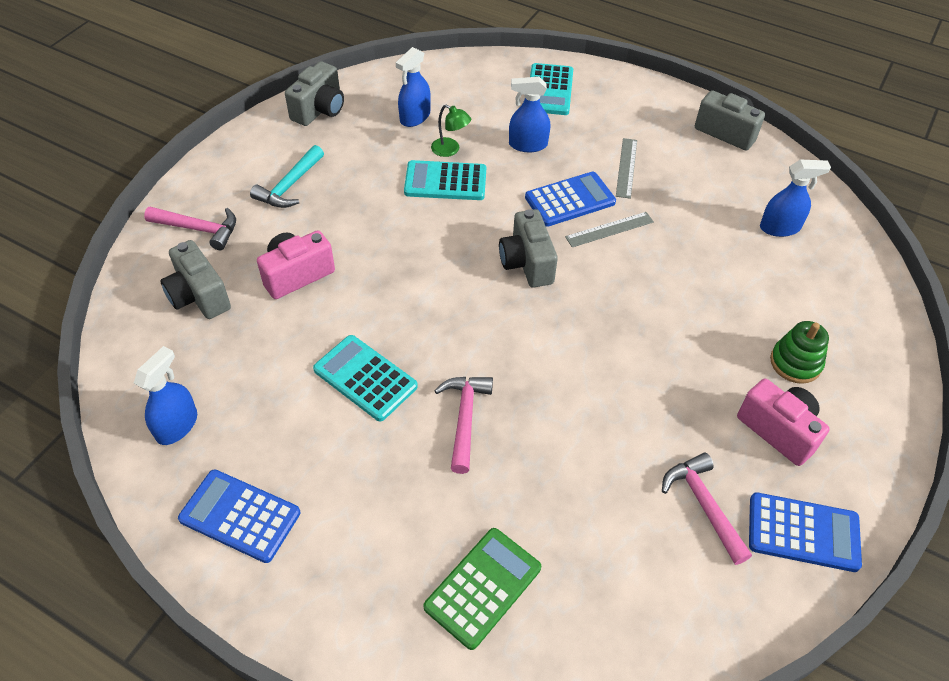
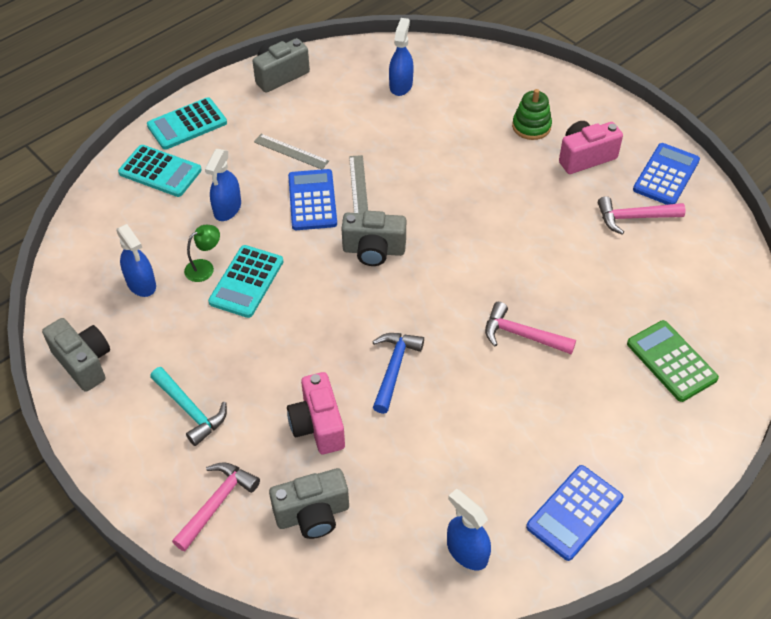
camera: 70 degrees left, 0 degrees up
turquoise calculator [313,335,418,422] -> turquoise calculator moved to [147,97,227,150]
none -> blue hammer [372,333,424,414]

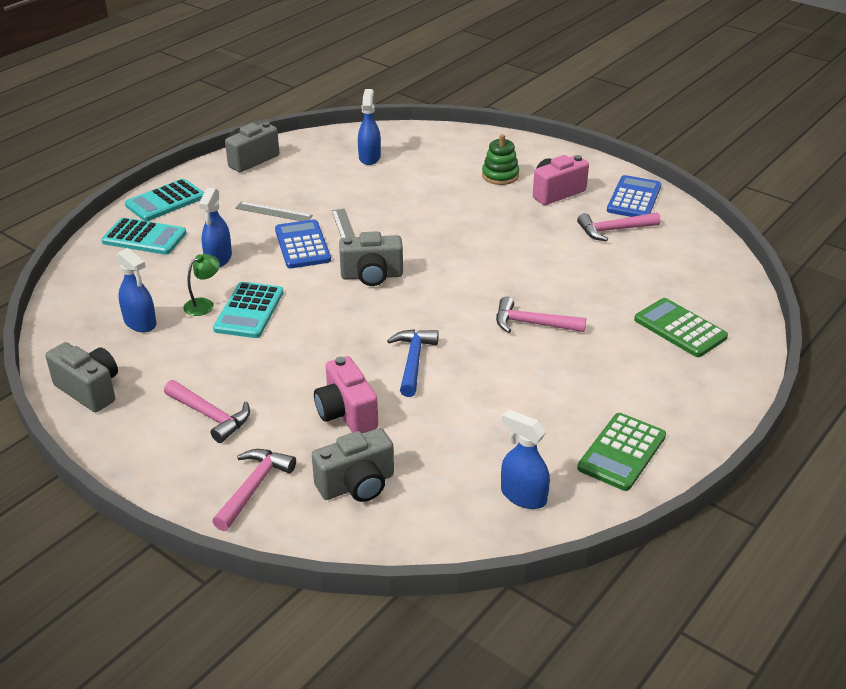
camera: 10 degrees left, 15 degrees down
turquoise hammer [150,367,227,446] -> pink hammer [164,380,250,443]
blue calculator [526,465,623,561] -> green calculator [577,413,666,491]

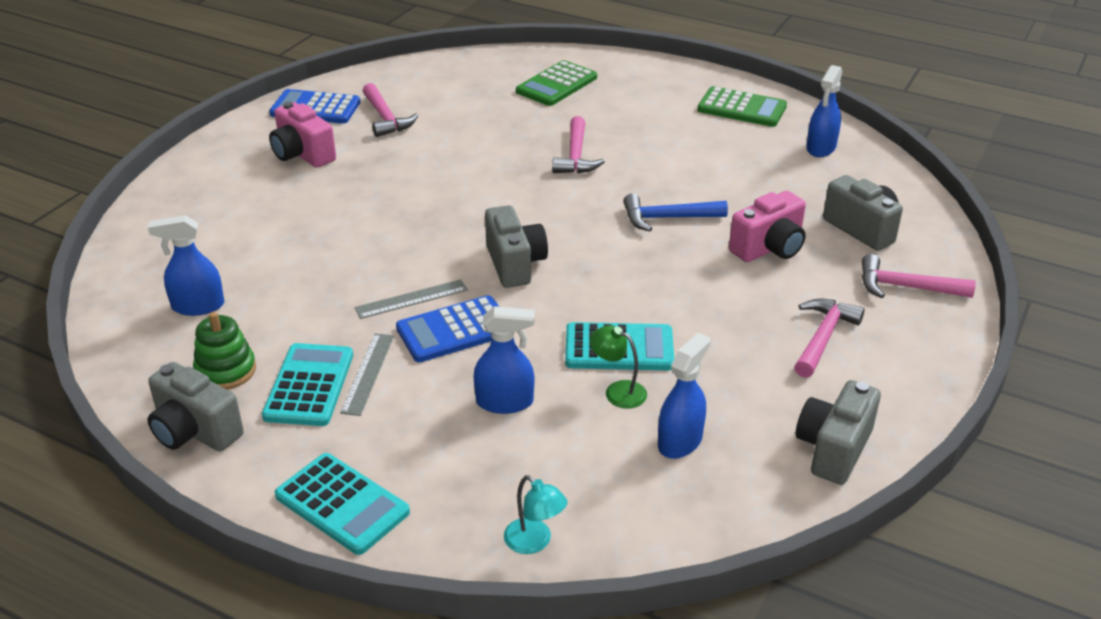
camera: 100 degrees left, 0 degrees up
turquoise calculator [102,218,187,255] -> turquoise calculator moved to [262,343,353,426]
green stacking toy [482,134,519,185] -> green stacking toy moved to [193,312,256,390]
none -> turquoise lamp [504,475,568,554]

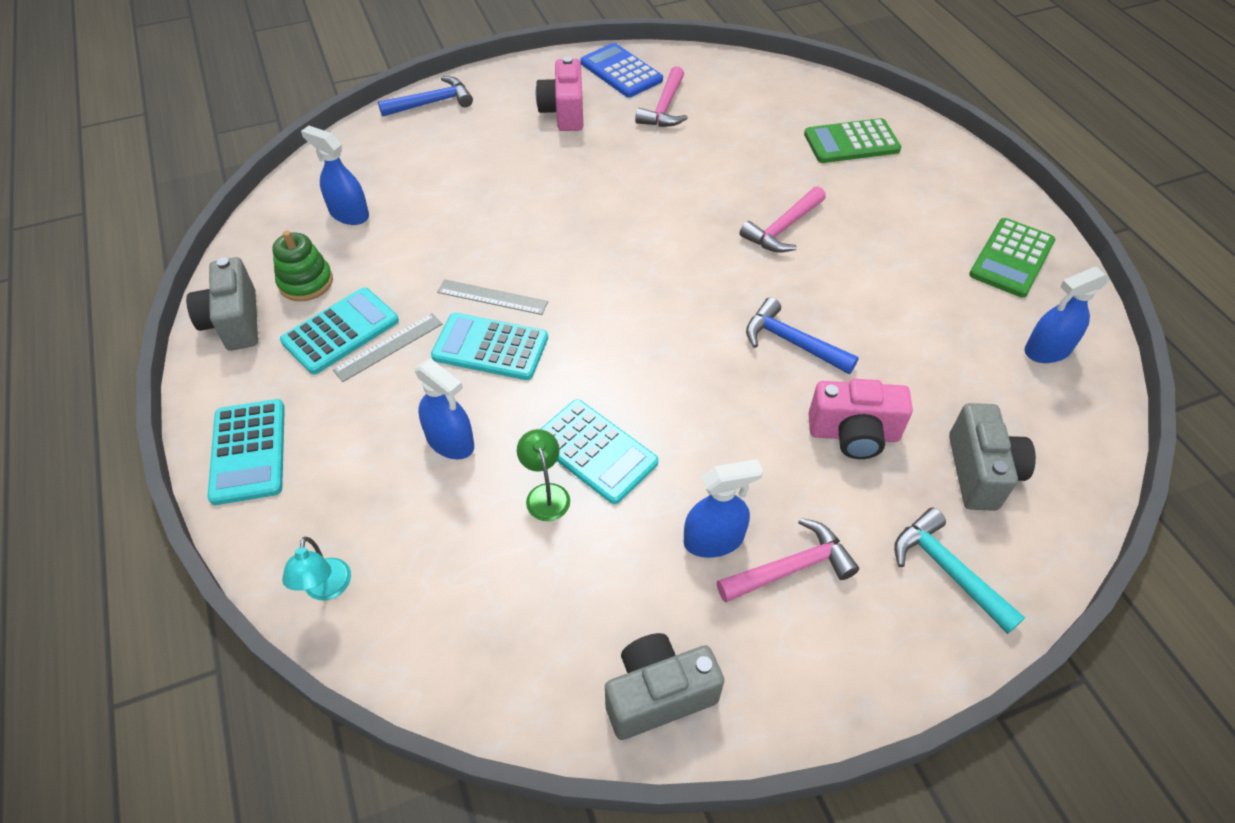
camera: 40 degrees right, 15 degrees up
blue calculator [396,295,499,362] -> turquoise calculator [431,313,548,380]
grey camera [485,205,548,288] -> none
blue spray bottle [658,333,711,459] -> blue spray bottle moved to [684,459,763,558]
green calculator [697,86,787,127] -> green calculator turned 60 degrees clockwise [969,218,1056,298]
pink hammer [862,254,976,298] -> turquoise hammer [894,508,1025,634]
none -> blue hammer [378,76,473,117]

